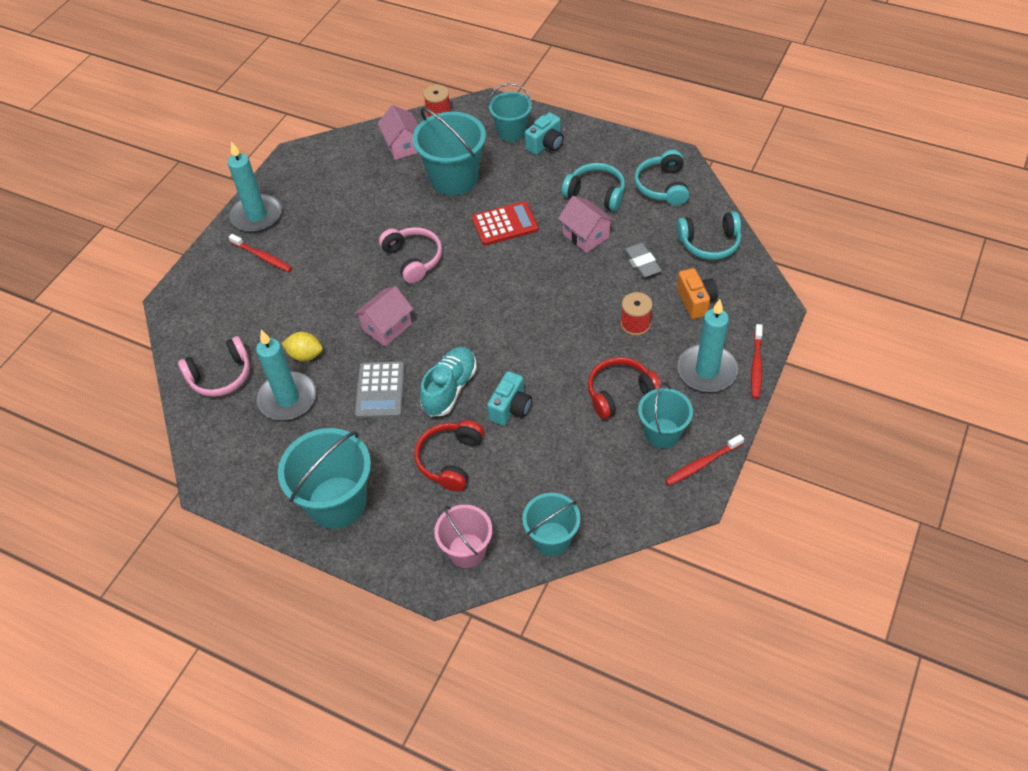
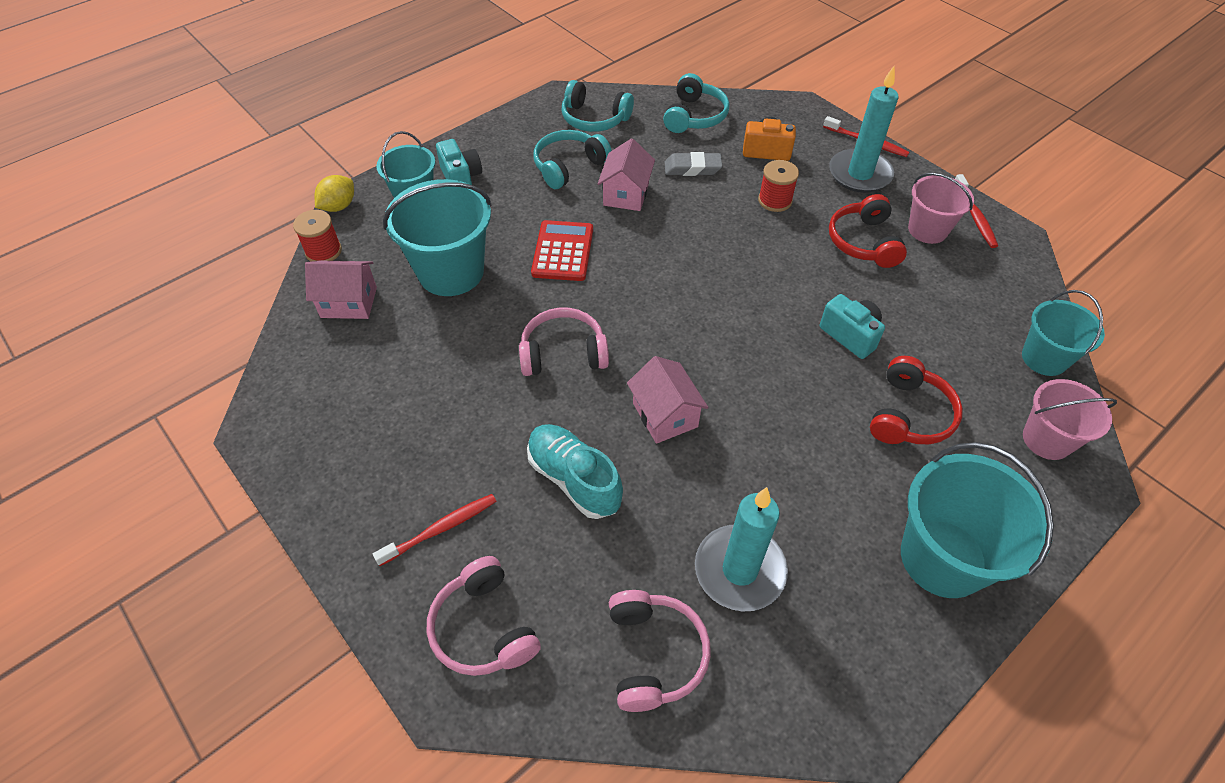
camera: 70 degrees left, 0 degrees up
turquoise candle [228,141,282,233] -> none
yellow lemon [282,332,323,361] -> yellow lemon moved to [314,175,354,212]
grey calculator [355,361,405,419] -> none
red headphones [414,420,484,491] -> red headphones turned 105 degrees counterclockwise [870,356,963,444]
turquoise shoe [420,347,477,417] -> turquoise shoe moved to [527,424,623,519]
pink house [558,196,614,253] -> pink house turned 60 degrees counterclockwise [598,138,655,211]
turquoise bucket [638,382,693,448] -> pink bucket [908,173,974,244]
none -> pink headphones [427,556,541,676]

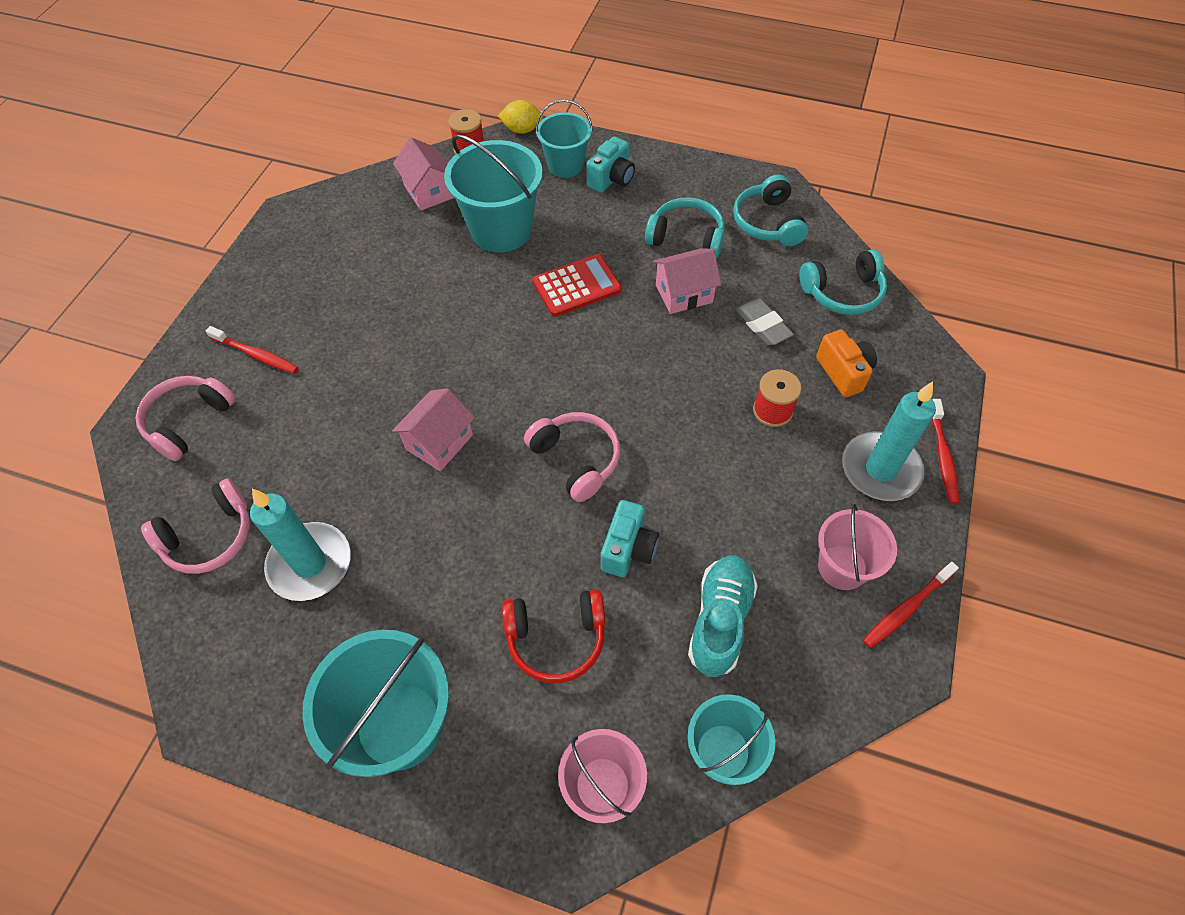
camera: 60 degrees right, 5 degrees up
pink headphones [519,308,609,376] -> pink headphones moved to [524,412,620,502]
turquoise shoe [527,424,623,519] -> turquoise shoe moved to [688,555,758,677]
red headphones [829,194,907,268] -> none

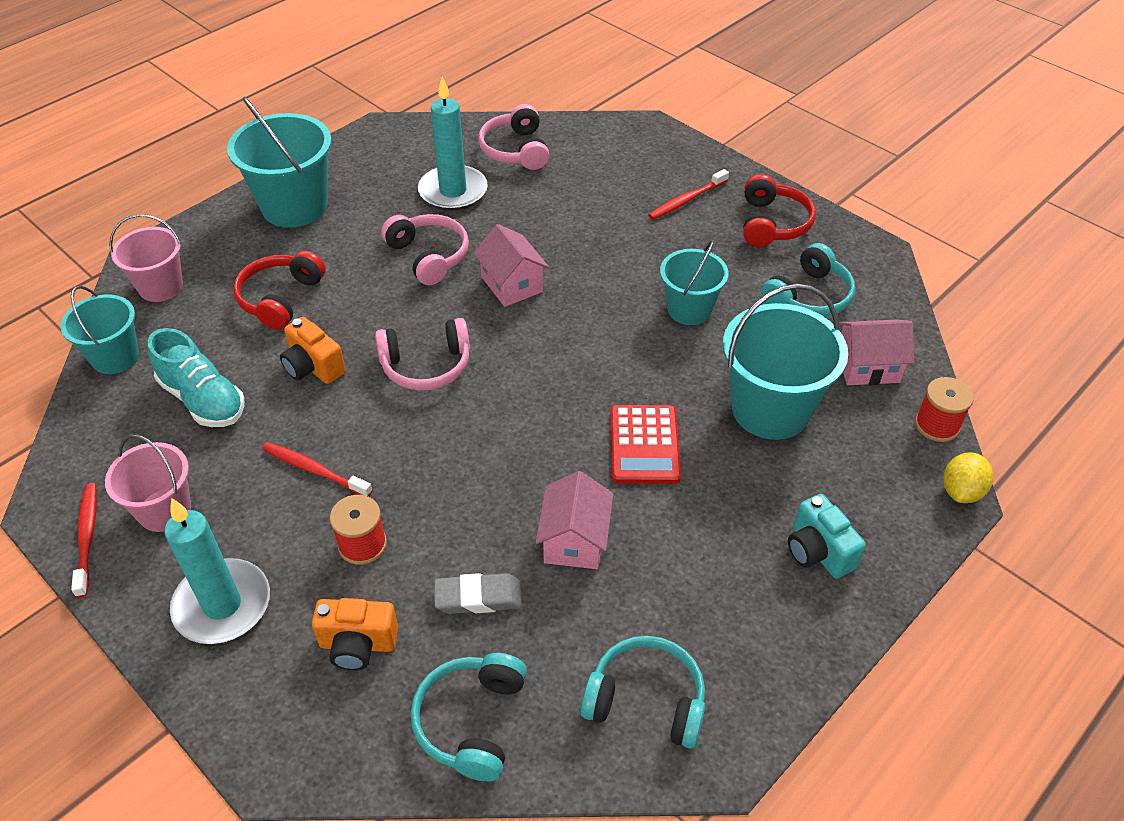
camera: 115 degrees right, 10 degrees down
pink headphones [135,376,236,461] -> pink headphones moved to [381,214,469,285]
turquoise bucket [536,99,593,178] -> turquoise bucket moved to [660,240,729,325]
turquoise camera [601,500,659,577] -> orange camera [280,317,346,384]
turquoise headphones [645,197,725,259] -> turquoise headphones moved to [761,243,855,317]
red toothbrush [932,399,960,504] -> red toothbrush moved to [262,442,372,497]
none -> red headphones [743,174,816,247]

